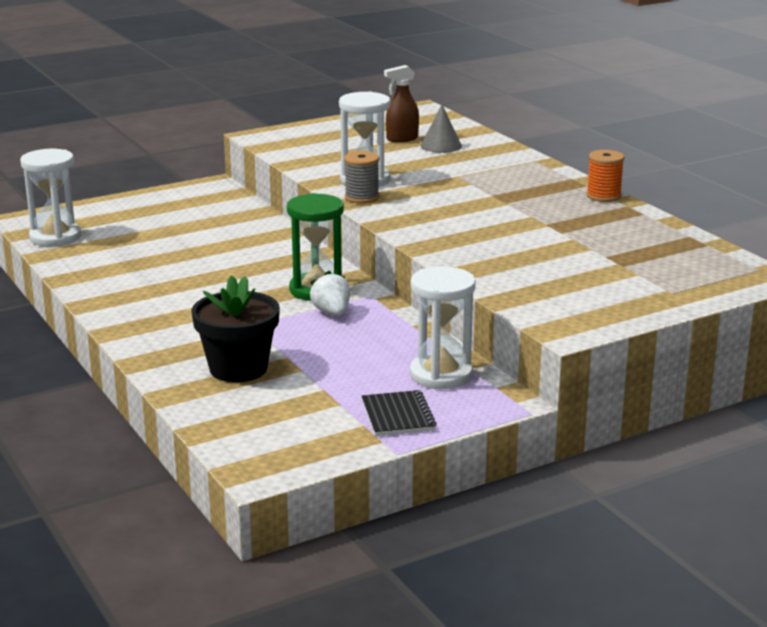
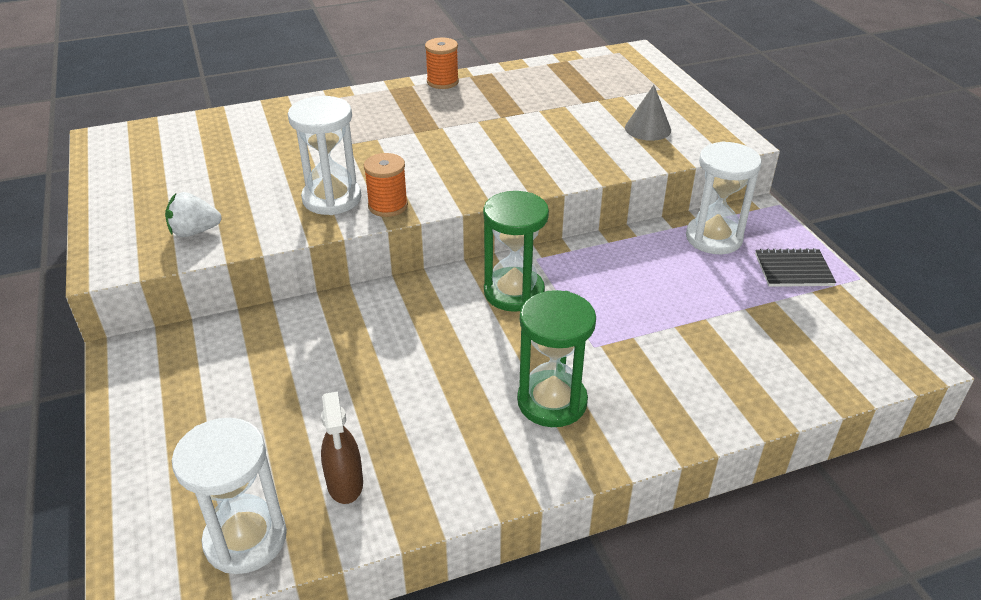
camera: 80 degrees left, 15 degrees up
black flower pot [191,275,280,382] -> none
white strawberry [309,271,350,316] -> white strawberry moved to [165,192,222,237]
grey spool [344,151,379,204] -> orange spool [364,153,408,217]
brown spray bottle [384,65,419,142] -> brown spray bottle moved to [321,391,363,504]
grey cone [421,105,462,153] -> grey cone moved to [625,85,671,141]
none -> green hourglass [517,290,596,427]

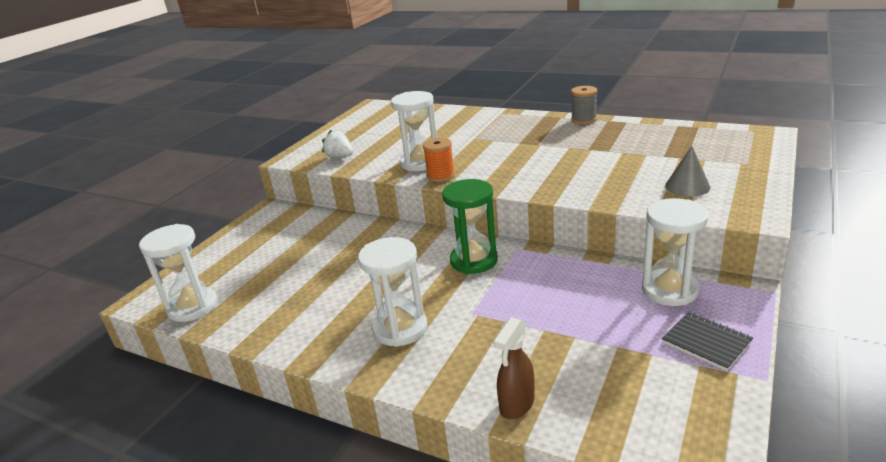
camera: 50 degrees right, 10 degrees down
brown spray bottle [321,391,363,504] -> brown spray bottle moved to [493,317,534,419]
orange spool [425,38,459,89] -> grey spool [571,86,597,124]
green hourglass [517,290,596,427] -> white hourglass [358,237,427,347]

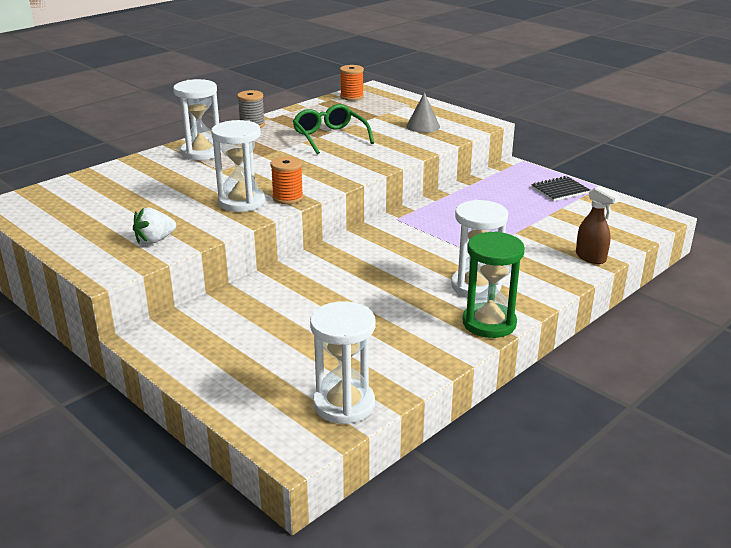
camera: 75 degrees left, 0 degrees up
green hourglass [442,179,498,274] -> green hourglass moved to [462,231,525,338]
white hourglass [642,198,708,306] -> white hourglass moved to [173,79,222,160]
none -> green glasses [293,104,374,154]
none -> orange spool [340,65,364,101]

